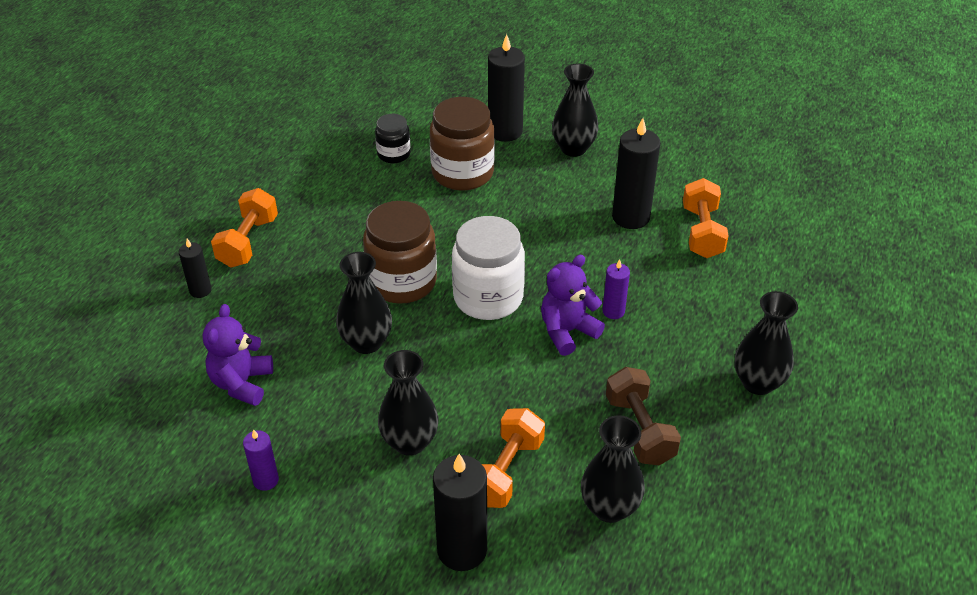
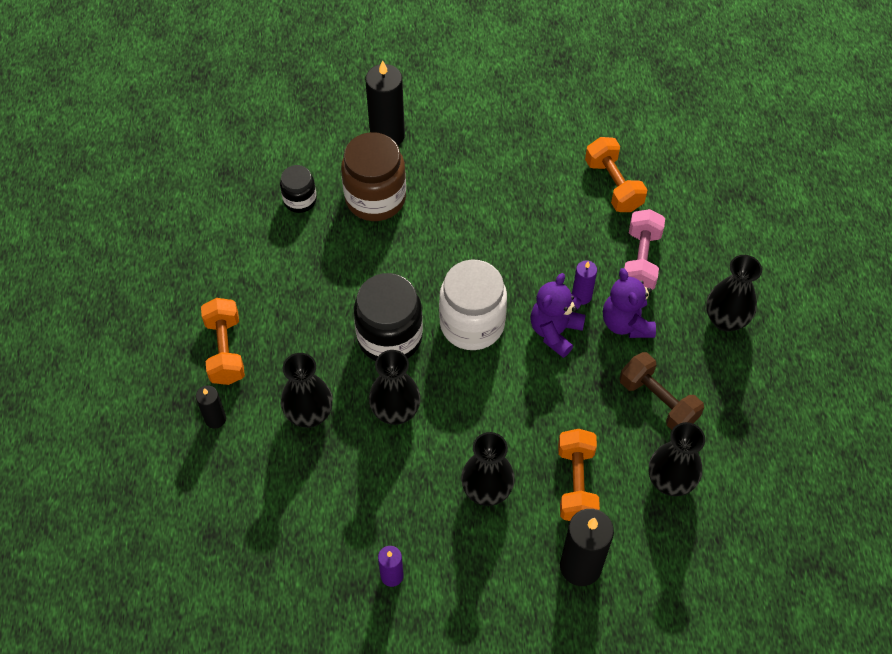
camera: 25 degrees left, 15 degrees up
purple teddy bear [203,304,273,406] -> purple teddy bear moved to [603,268,656,338]
brown jar [363,201,437,304] -> black jar [354,273,423,361]
black vase [552,63,599,157] -> black vase moved to [281,353,333,428]
black candle [612,118,660,229] -> none
none -> pink dumbbell [624,209,665,290]

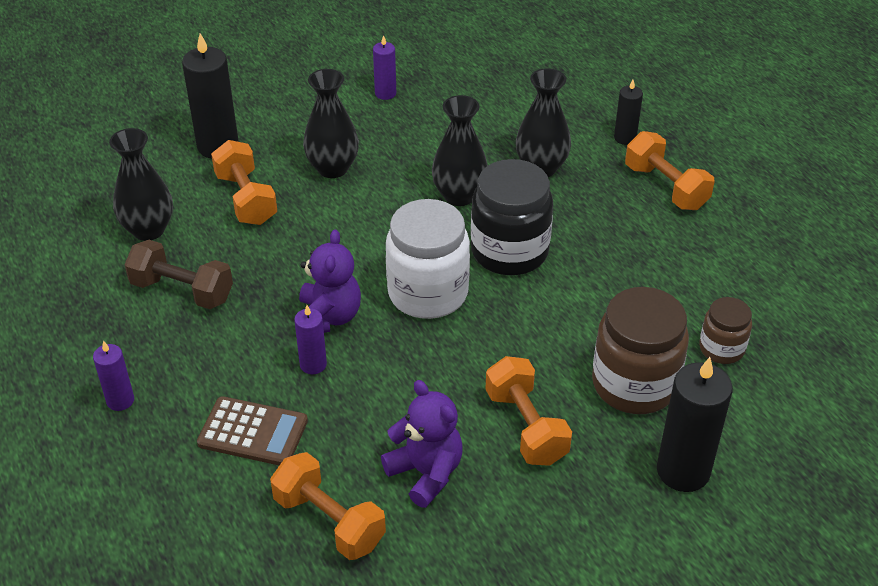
camera: 155 degrees right, 15 degrees down
black jar [280,165,317,213] -> brown jar [699,297,752,364]
purple teddy bear [603,268,656,338] -> purple teddy bear moved to [381,380,463,508]
pink dumbbell [624,209,665,290] -> brown calculator [197,396,308,465]
black vase [706,255,762,331] -> purple candle [93,341,134,411]
none -> orange dumbbell [485,356,572,466]

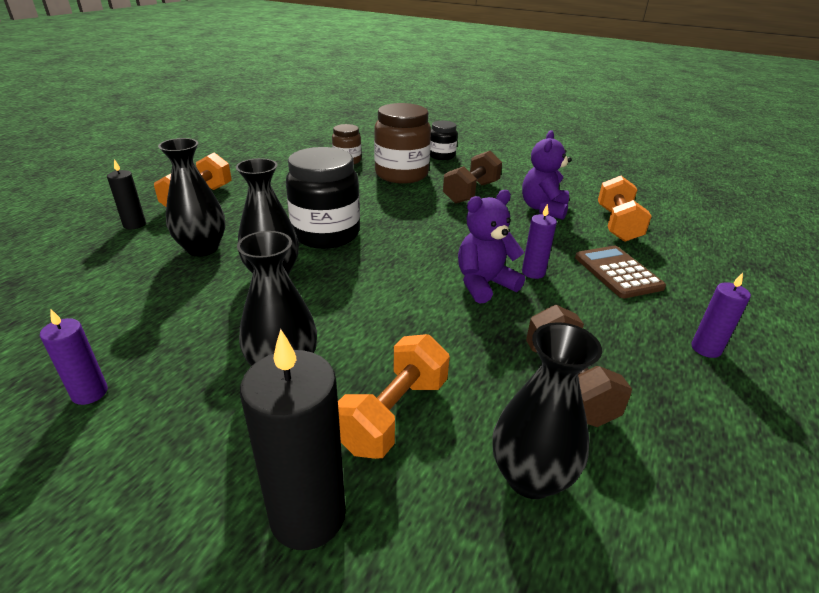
camera: 125 degrees left, 10 degrees down
white jar [386,199,470,319] -> none
orange dumbbell [485,356,572,466] -> brown dumbbell [443,151,502,204]
black candle [657,357,733,492] -> black jar [430,121,458,160]

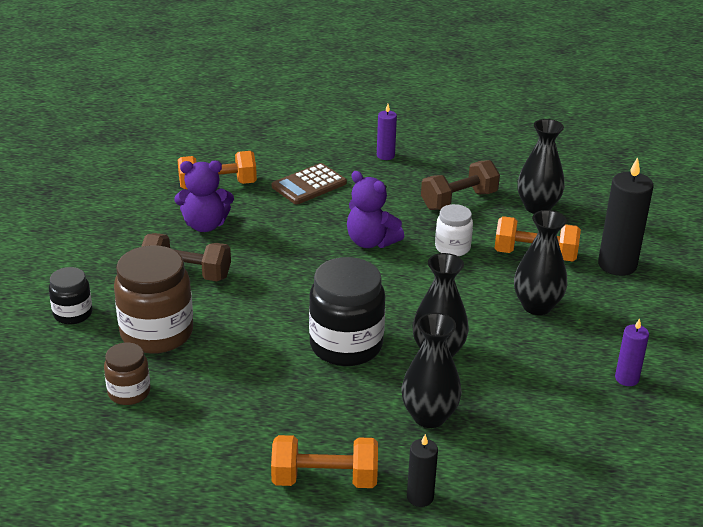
camera: 110 degrees left, 0 degrees up
purple candle [522,204,557,279] -> none
none -> white jar [435,204,473,256]

